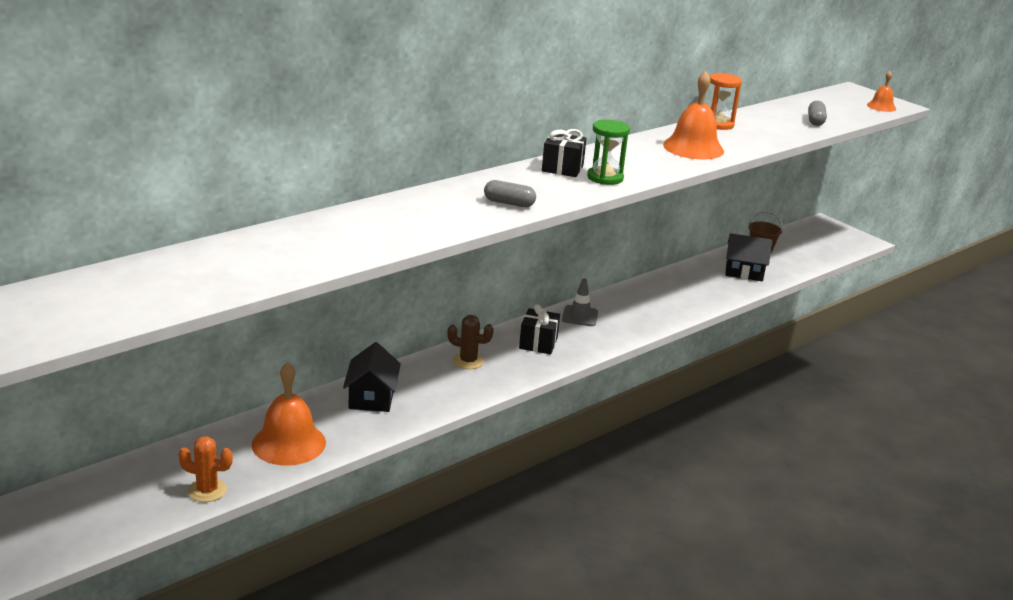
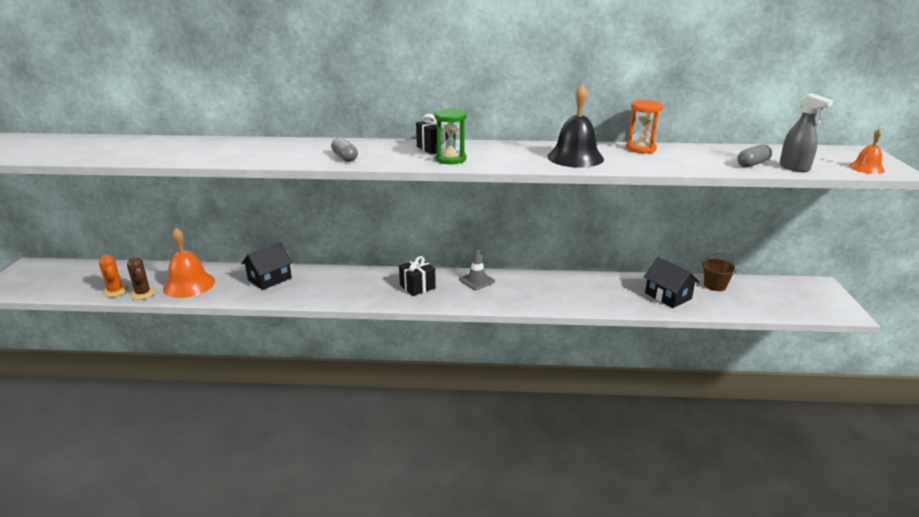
camera: 45 degrees right, 0 degrees up
brown cactus [447,315,494,369] -> brown cactus moved to [127,257,156,300]
orange bell [663,71,724,160] -> black bell [547,84,604,167]
none -> grey spray bottle [779,93,833,172]

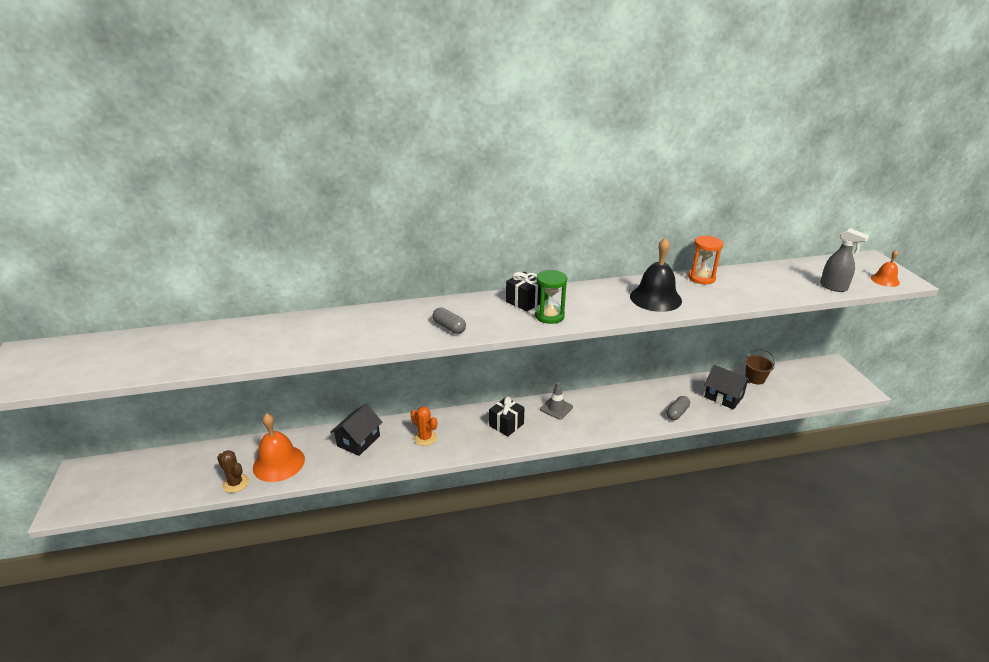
camera: 15 degrees left, 5 degrees up
orange cactus [99,255,129,297] -> orange cactus moved to [411,406,437,446]
grey capsule [737,145,772,167] -> grey capsule moved to [667,396,690,420]

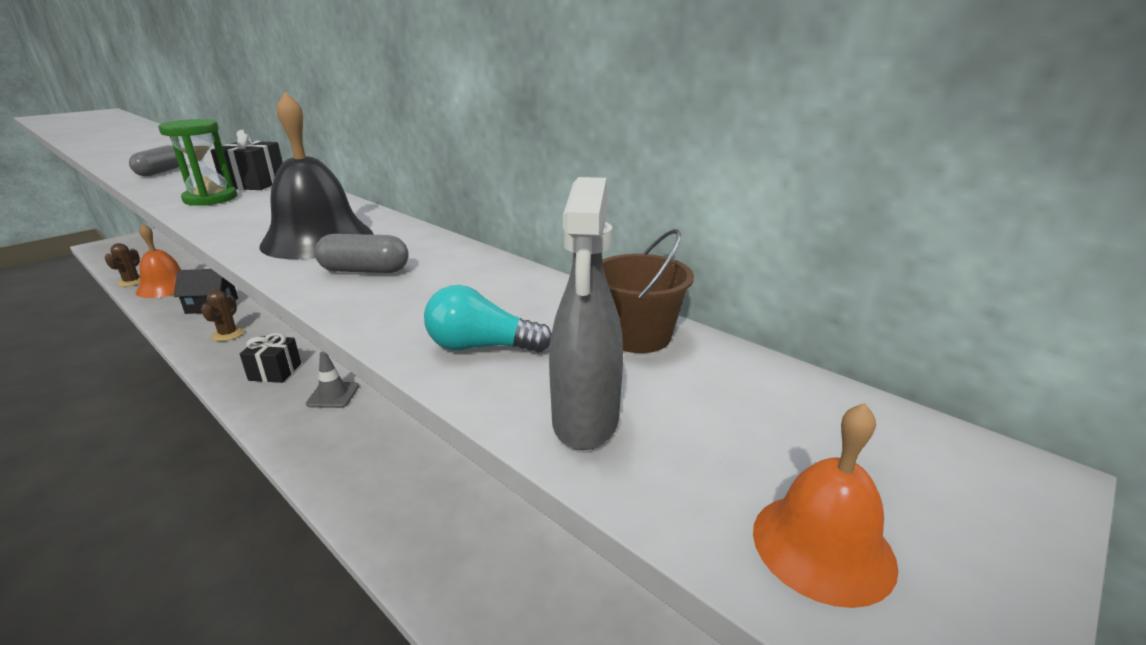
camera: 55 degrees right, 5 degrees down
orange cactus [411,406,437,446] -> brown cactus [201,290,244,341]
grey capsule [667,396,690,420] -> grey capsule moved to [315,234,409,273]
orange hourglass [688,236,723,284] -> none
black house [704,365,750,410] -> none
brown bucket [745,349,775,385] -> brown bucket moved to [602,229,694,353]
none -> turquoise light bulb [424,285,552,353]

